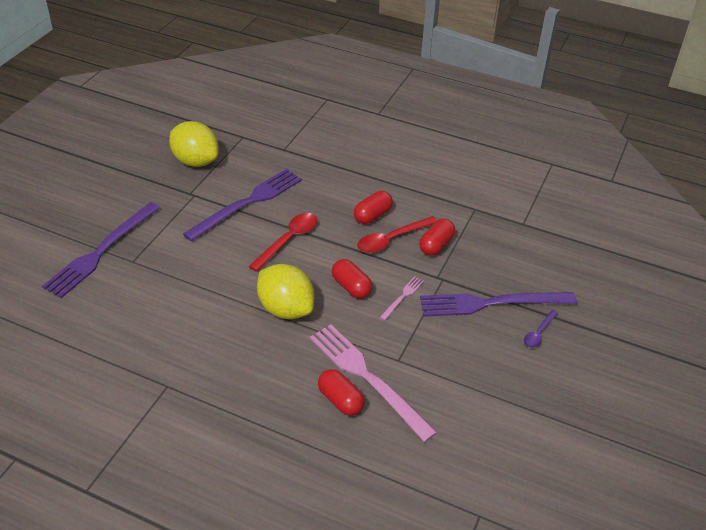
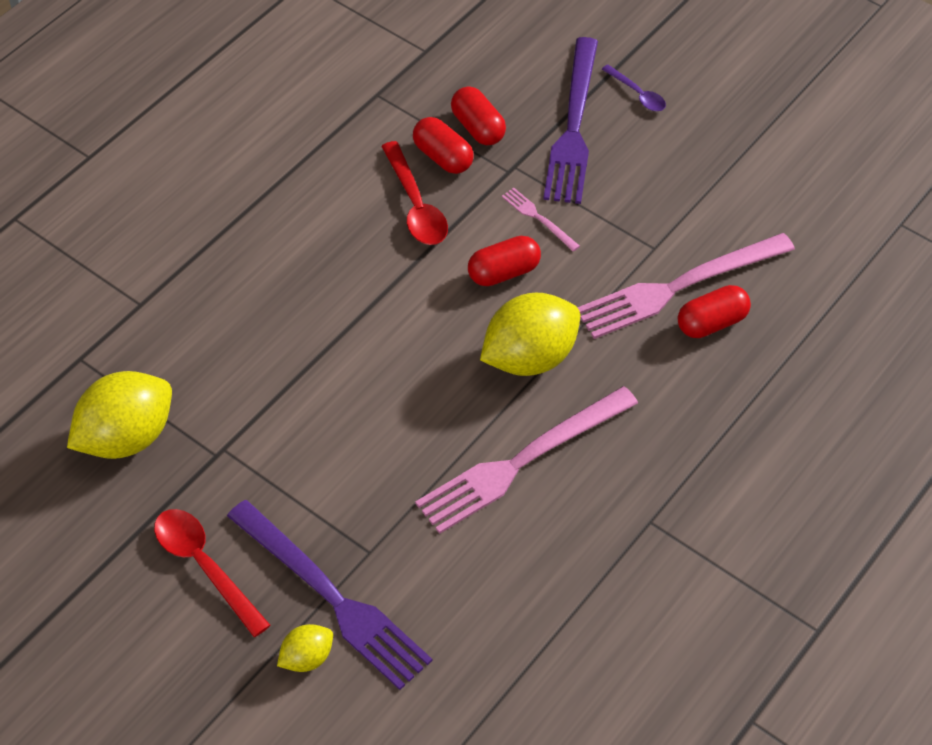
camera: 75 degrees left, 10 degrees up
purple fork [183,169,302,242] -> none
red spoon [249,213,317,272] -> red spoon moved to [154,509,270,637]
red capsule [354,191,393,224] -> red capsule moved to [451,87,506,145]
none -> yellow lemon [277,624,333,672]
none -> pink fork [415,386,638,534]

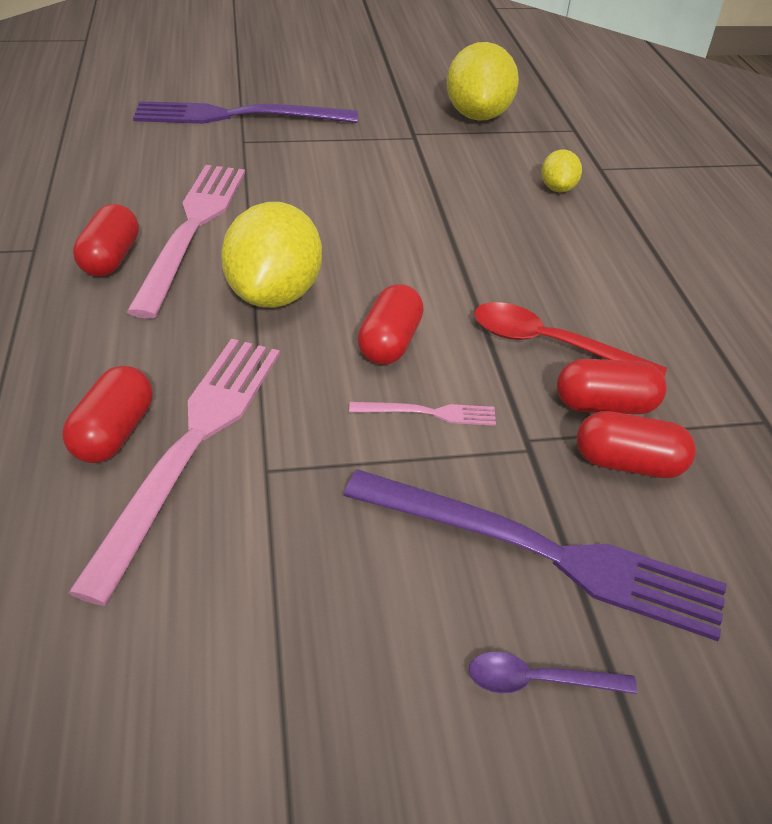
camera: 130 degrees right, 10 degrees down
red spoon [154,509,270,637] -> none
yellow lemon [277,624,333,672] -> yellow lemon moved to [541,149,582,192]
purple fork [543,37,598,204] -> purple fork turned 150 degrees clockwise [344,469,727,641]
none -> red capsule [73,204,139,277]

